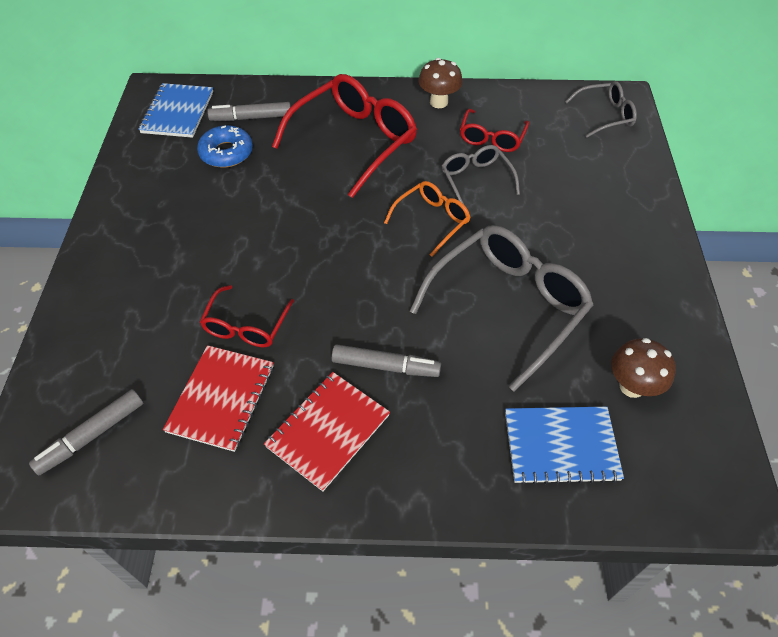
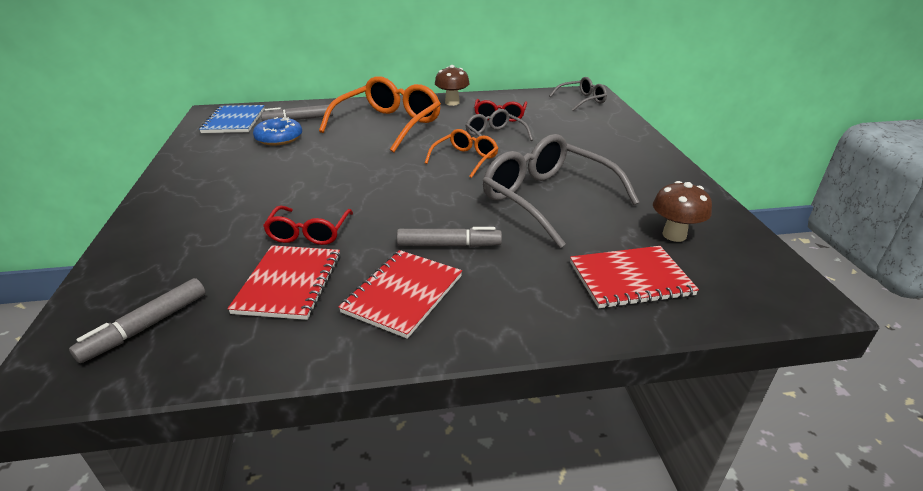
camera: 10 degrees left, 20 degrees down
red glasses [272,74,417,198] -> orange glasses [319,76,441,152]
grey glasses [410,225,593,392] -> grey glasses turned 75 degrees counterclockwise [483,134,639,248]
blue notebook [505,407,624,485] -> red notebook [570,246,699,308]

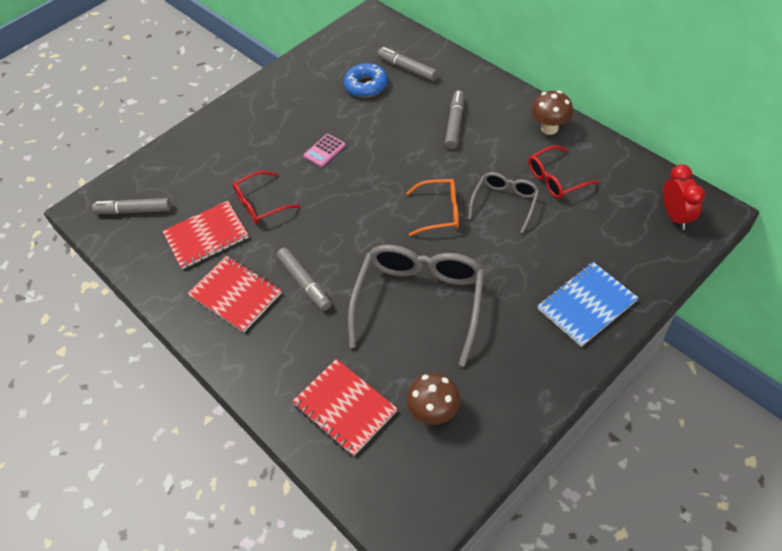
camera: 60 degrees right, 20 degrees up
blue notebook [199,105,265,133] -> blue notebook moved to [538,262,638,347]
orange glasses [319,76,441,152] -> grey marker [445,90,464,149]
red notebook [339,250,462,339] -> red notebook turned 45 degrees clockwise [188,256,282,332]
grey glasses [549,77,607,111] -> red clock [663,164,705,230]
none -> pink calculator [304,134,346,167]

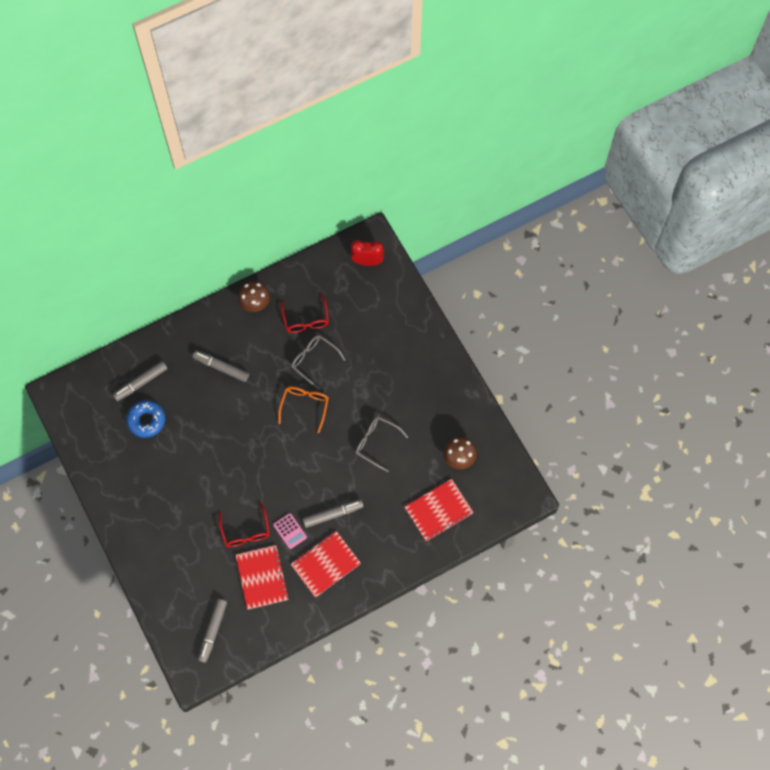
camera: 80 degrees left, 15 degrees up
pink calculator [304,134,346,167] -> pink calculator moved to [273,513,307,549]
grey glasses [348,244,484,366] -> grey glasses [356,416,408,472], size x0.54
blue notebook [538,262,638,347] -> none

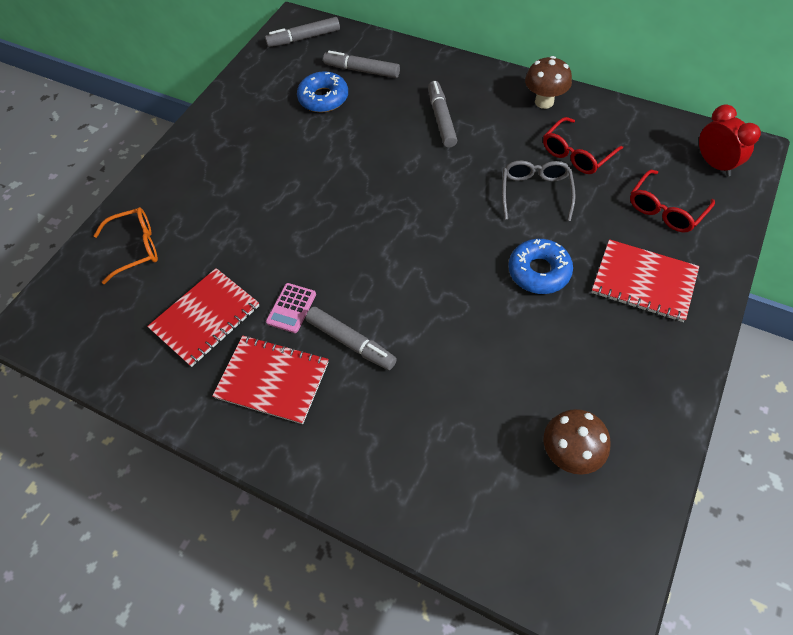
camera: 60 degrees right, 10 degrees down
grey marker [198,599,227,663] -> grey marker moved to [265,17,340,47]
red glasses [218,502,270,547] -> red glasses moved to [630,170,715,232]
orange glasses [278,386,329,433] -> orange glasses moved to [93,207,158,284]
grey glasses [356,416,408,472] -> none
red notebook [404,479,474,541] -> red notebook moved to [591,239,699,322]
none -> blue donut [509,239,573,294]

